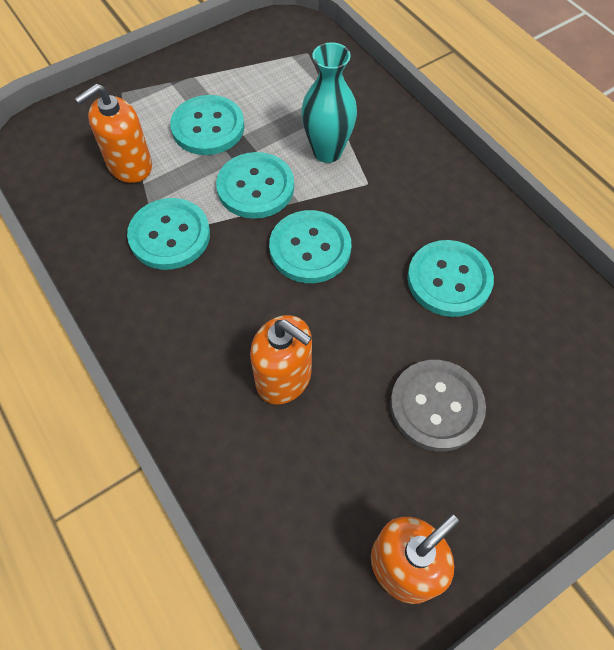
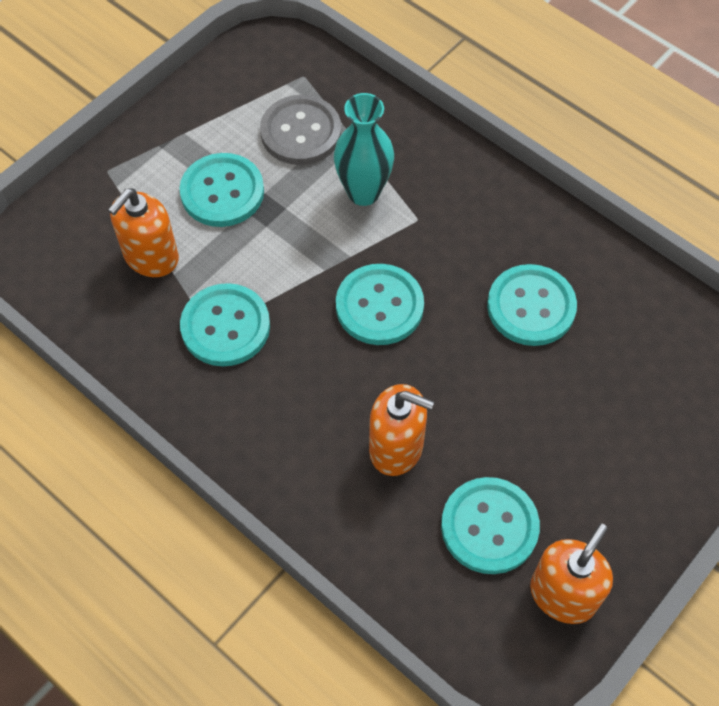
camera: 15 degrees left, 0 degrees up
turquoise button [216,152,294,219] -> turquoise button moved to [441,477,540,574]
grey button [390,360,486,451] -> grey button moved to [260,95,341,165]

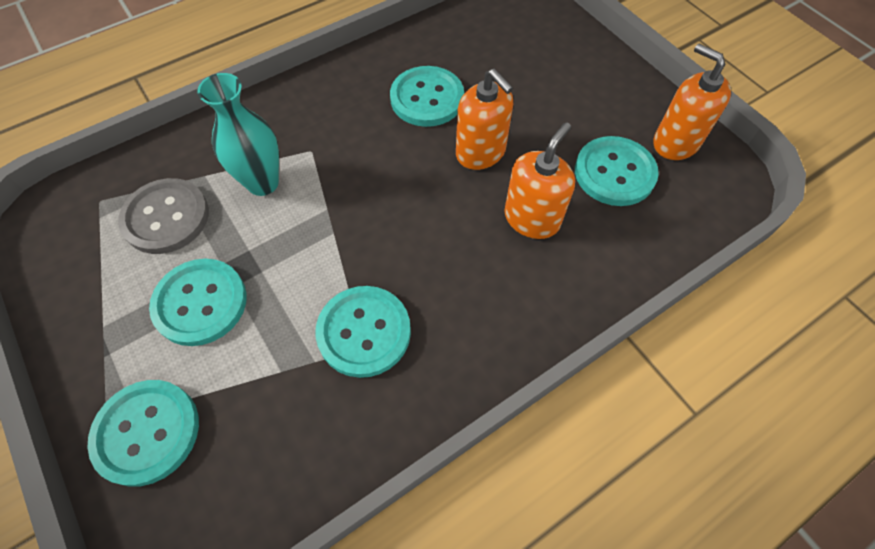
camera: 75 degrees left, 0 degrees up
orange soap dispenser [108,189,179,277] -> orange soap dispenser moved to [456,69,513,170]
turquoise button [336,264,424,345] -> turquoise button moved to [88,380,199,487]

